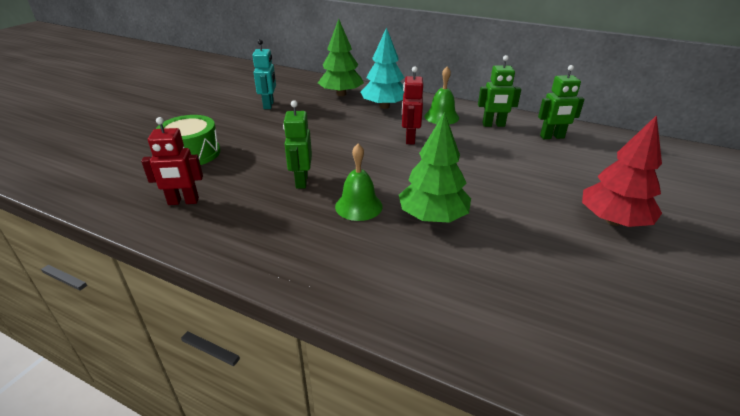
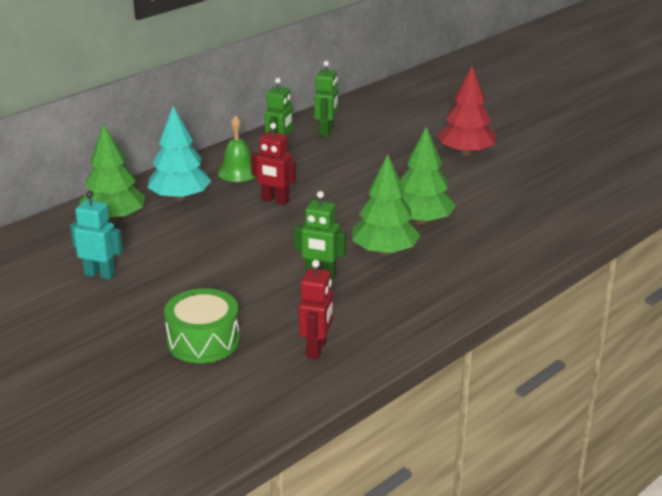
camera: 70 degrees left, 5 degrees down
green bell [335,144,383,221] -> green tree [352,154,420,256]

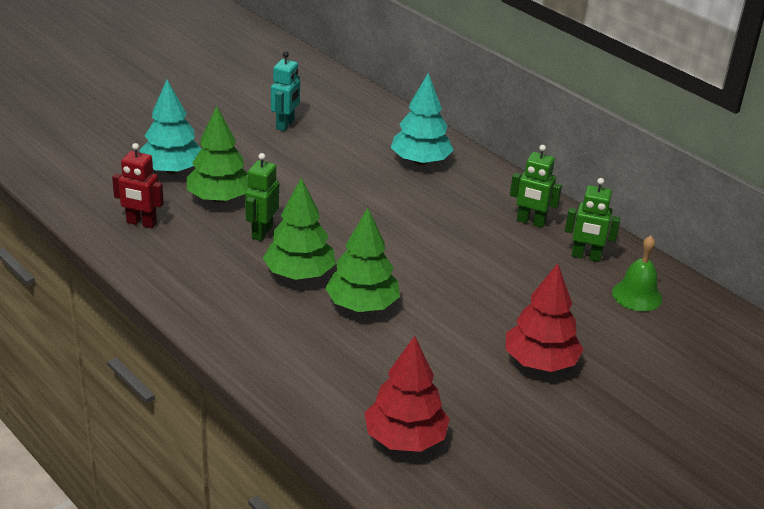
camera: 90 degrees right, 5 degrees up
green tree [79,124,146,222] -> green tree moved to [187,106,249,203]
green drum [164,288,240,363] -> turquoise tree [140,80,201,174]
green bell [217,115,256,182] -> green bell moved to [612,236,662,311]
red robot [251,123,296,205] -> none
none -> red tree [365,336,450,452]

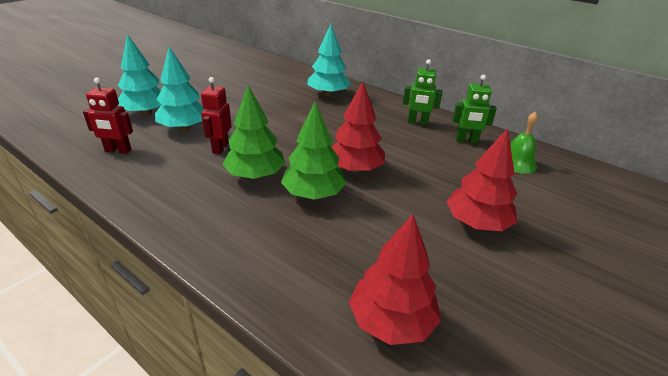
camera: 10 degrees left, 0 degrees up
green tree [187,106,249,203] -> turquoise tree [155,46,204,131]
green robot [245,153,279,241] -> red robot [201,77,232,154]
turquoise robot [271,51,300,131] -> none
none -> red tree [332,82,385,173]

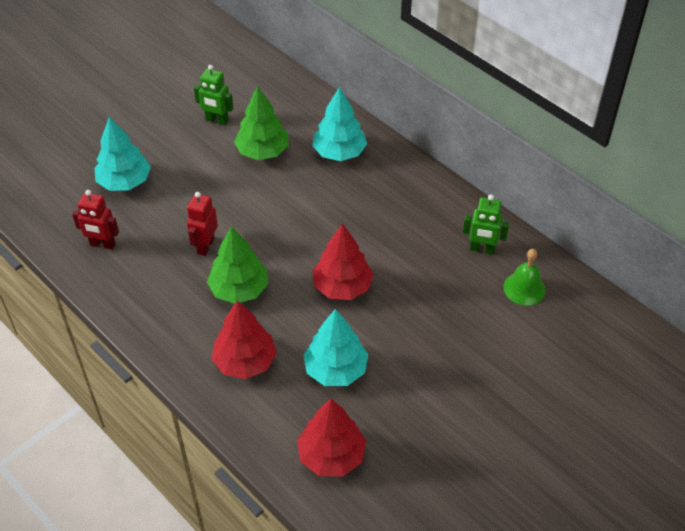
camera: 10 degrees right, 15 degrees up
turquoise tree [155,46,204,131] -> turquoise tree moved to [303,309,368,386]
green tree [281,102,347,200] -> green tree moved to [234,86,289,160]
green robot [403,59,443,126] -> green robot moved to [194,65,233,125]
red tree [446,128,518,231] -> red tree moved to [212,301,277,379]

